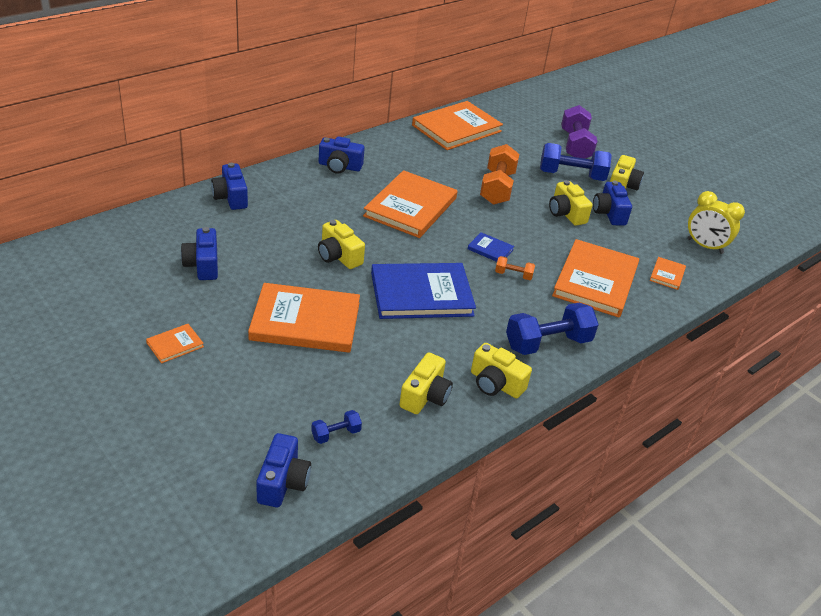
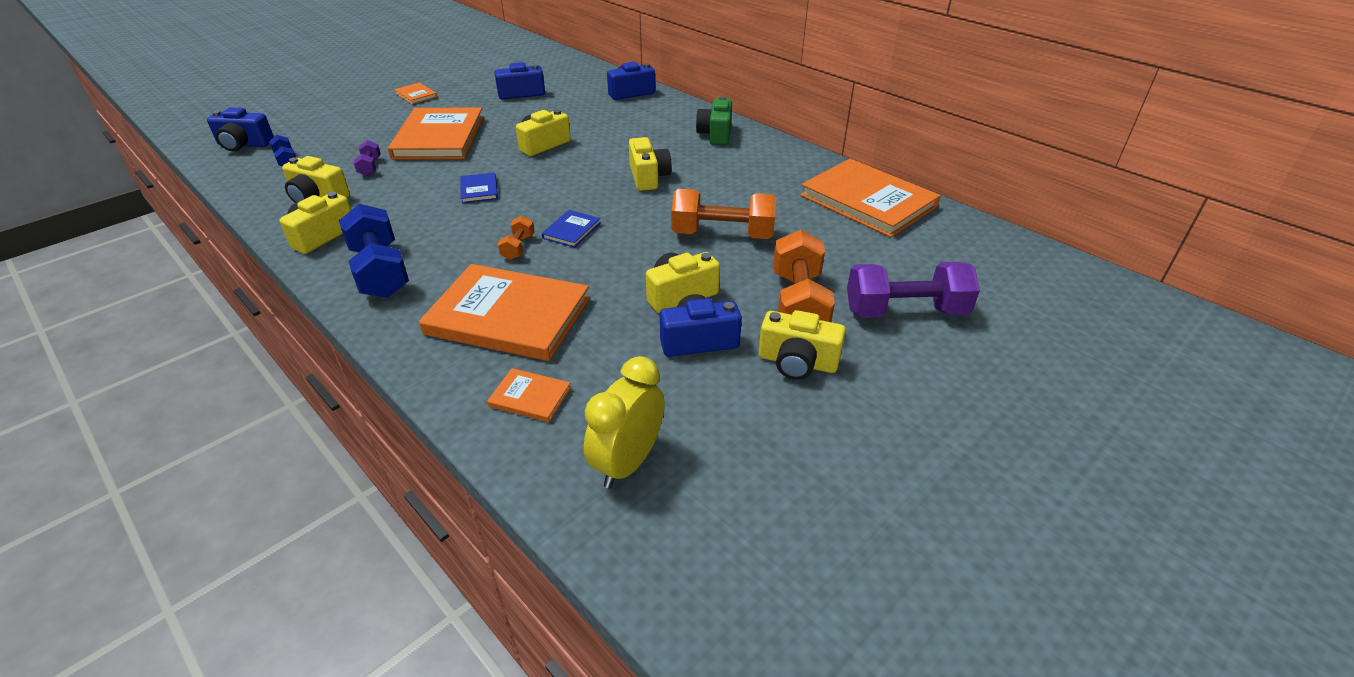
camera: 90 degrees right, 0 degrees up
blue camera [319,136,365,174] -> green camera [696,96,732,145]
orange book [363,170,457,238] -> yellow camera [629,137,671,191]
blue book [371,263,476,319] -> blue book [460,172,498,203], size x0.44
blue dumbbell [540,143,612,181] -> orange dumbbell [773,230,835,322]
none -> purple dumbbell [353,140,381,176]

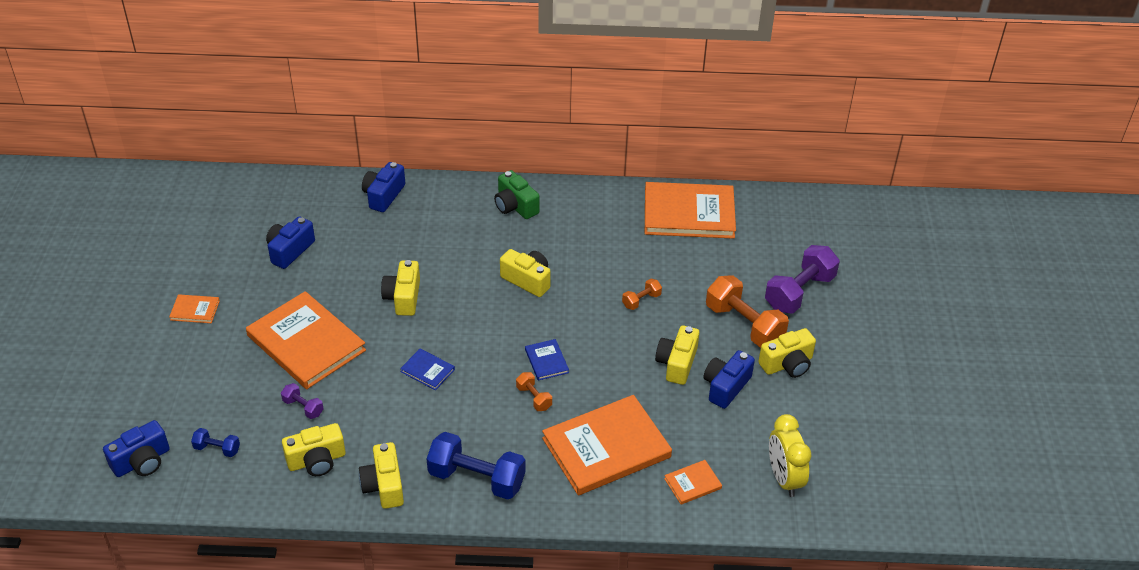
camera: 45 degrees left, 5 degrees up
orange dumbbell [671,189,776,239] -> orange dumbbell [622,279,662,310], size x0.48

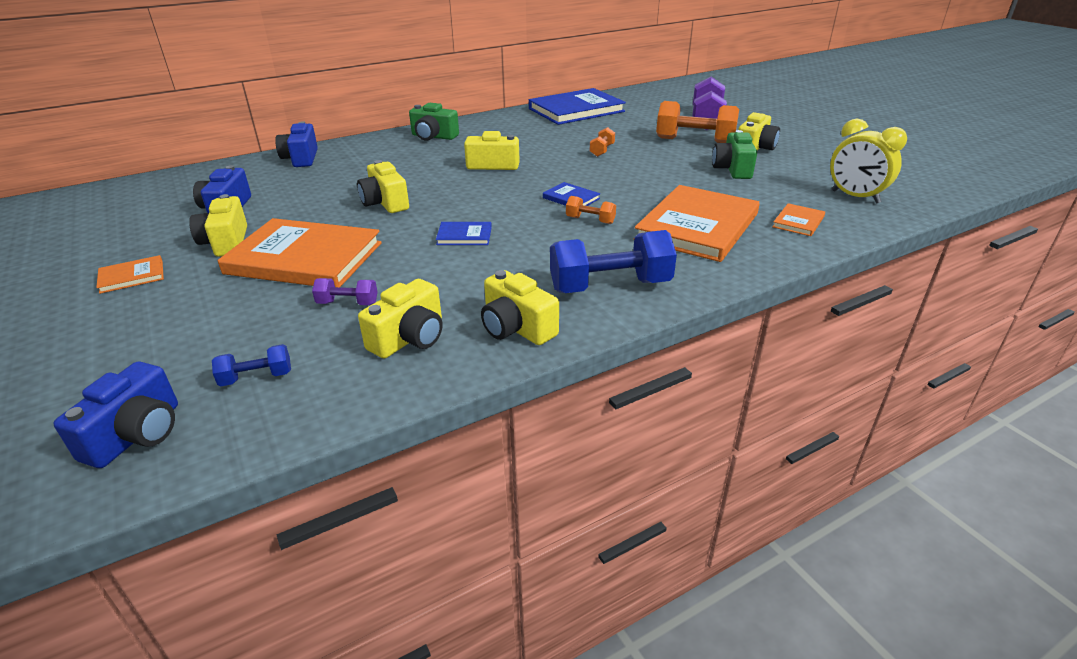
camera: 30 degrees left, 10 degrees down
orange book [645,182,736,239] -> blue book [529,88,626,125]
yellow camera [655,326,699,385] -> yellow camera moved to [189,194,247,257]
blue camera [704,350,755,409] -> green camera [712,130,757,179]

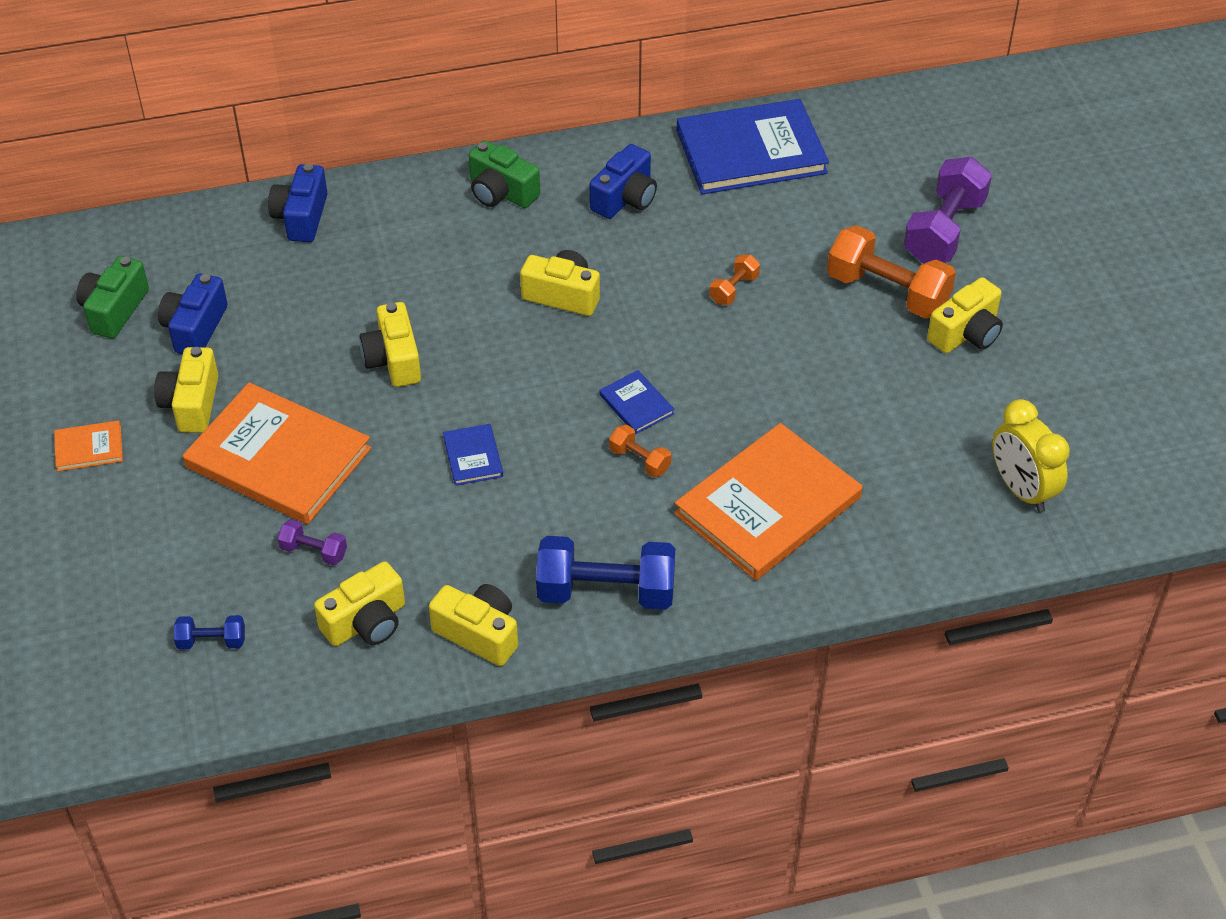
camera: 15 degrees right, 15 degrees up
blue camera [53,362,178,468] -> blue camera moved to [589,144,657,219]
blue book [436,222,492,245] -> blue book turned 60 degrees clockwise [443,424,503,486]
yellow camera [481,270,559,345] -> yellow camera turned 150 degrees clockwise [429,584,518,666]
green camera [712,130,757,179] -> green camera moved to [76,256,149,339]
orange book [772,203,825,236] -> none

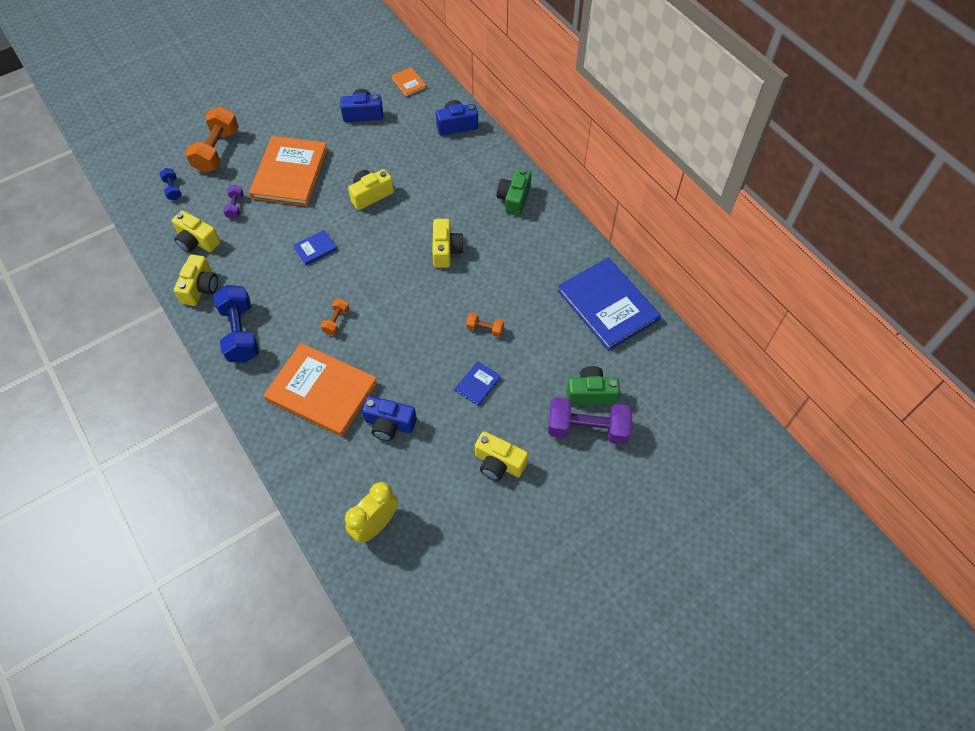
camera: 70 degrees right, 10 degrees up
orange book [54,420,123,471] -> orange book moved to [391,67,427,97]
green camera [76,256,149,339] -> green camera moved to [567,366,620,405]
yellow camera [154,347,219,433] -> none
blue camera [589,144,657,219] -> blue camera moved to [362,396,417,441]
blue book [599,370,674,434] -> blue book moved to [455,361,501,406]
orange dumbbell [827,225,956,319] -> orange dumbbell moved to [185,106,239,173]

